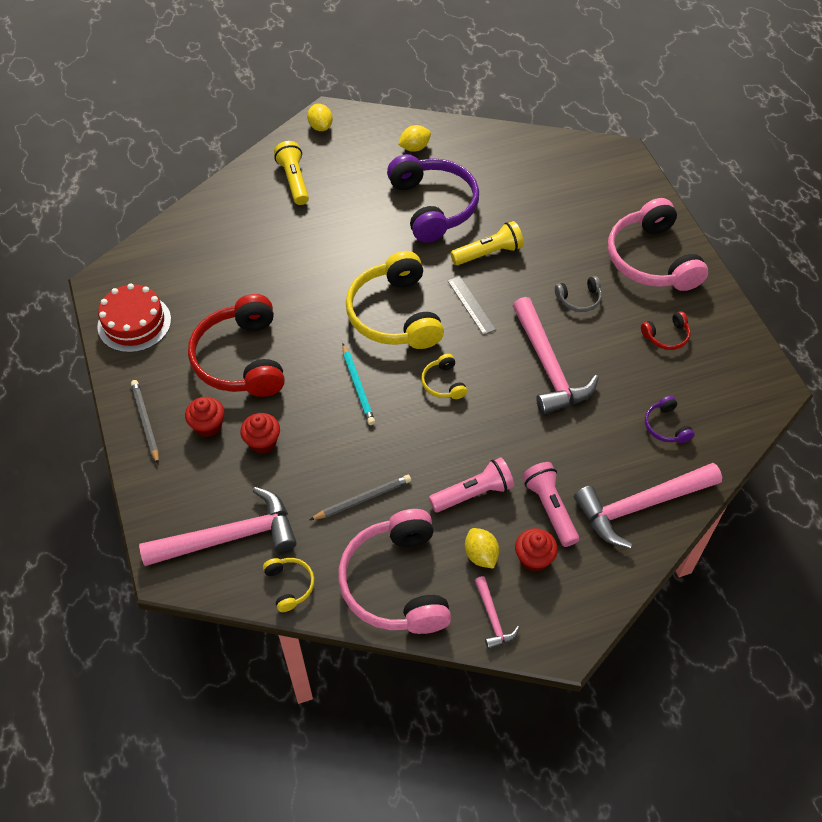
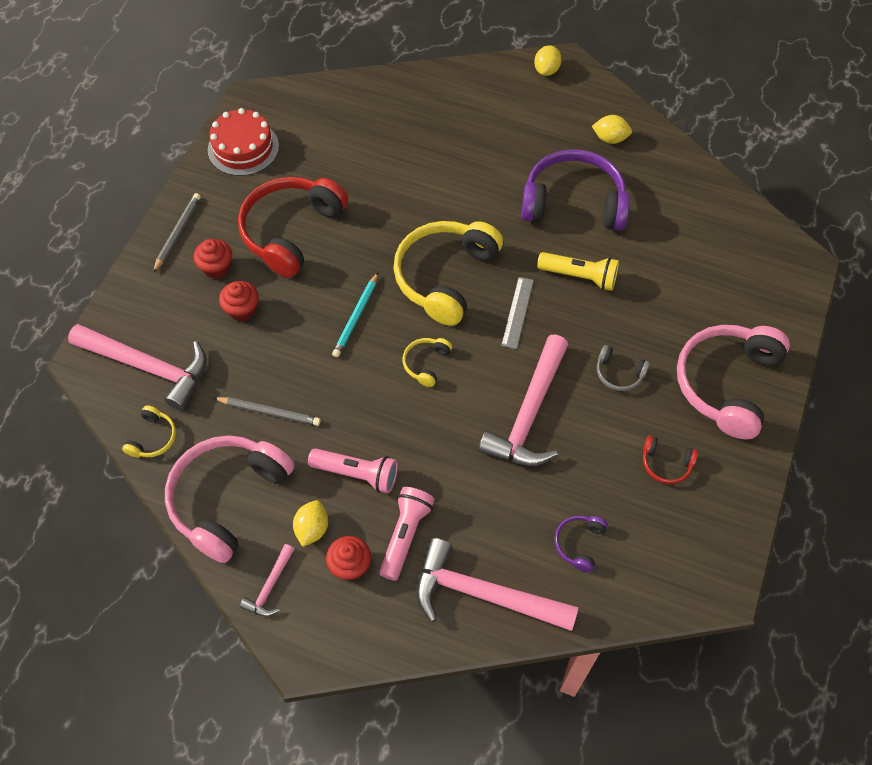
camera: 40 degrees right, 5 degrees up
yellow flashlight [274,141,309,205] -> none
purple headphones [387,154,479,243] -> purple headphones turned 105 degrees counterclockwise [521,149,630,231]

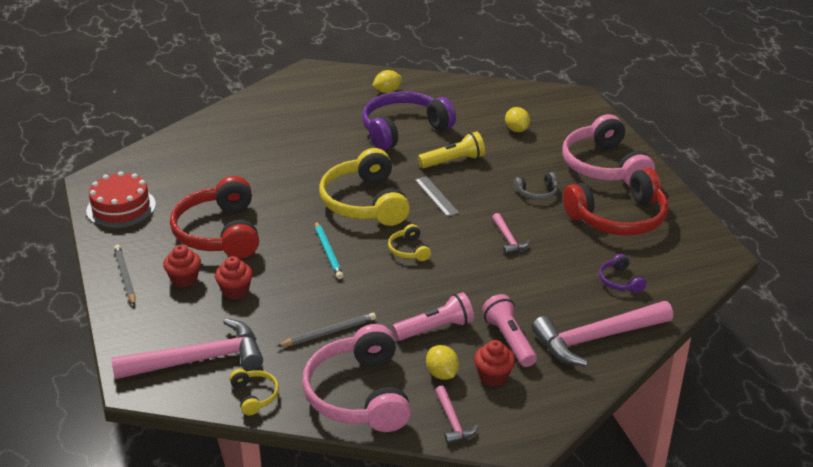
camera: 40 degrees left, 25 degrees down
pink hammer [478,335,568,466] -> pink hammer [492,213,530,254], size x0.47
yellow lemon [534,45,562,76] -> yellow lemon moved to [505,107,530,132]
red headphones [643,435,698,484] -> red headphones [563,168,668,236], size x2.27

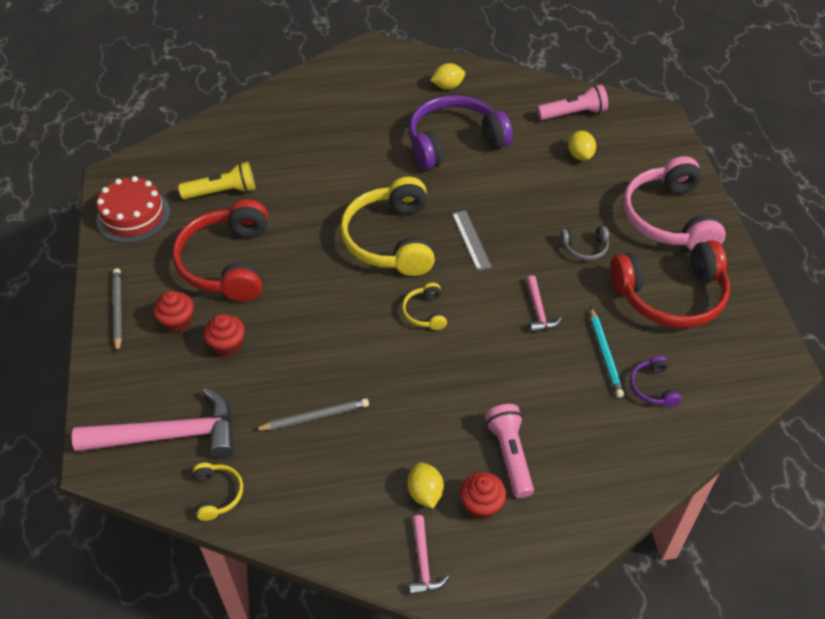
camera: 10 degrees right, 15 degrees up
pink headphones [302,324,411,432] -> none
turquoise pencil [315,221,343,279] -> turquoise pencil moved to [590,307,624,398]
pink flashlight [392,292,474,341] -> pink flashlight moved to [537,85,608,120]
yellow flashlight [418,131,485,168] -> yellow flashlight moved to [178,162,255,199]
pink hammer [532,301,673,366] -> none

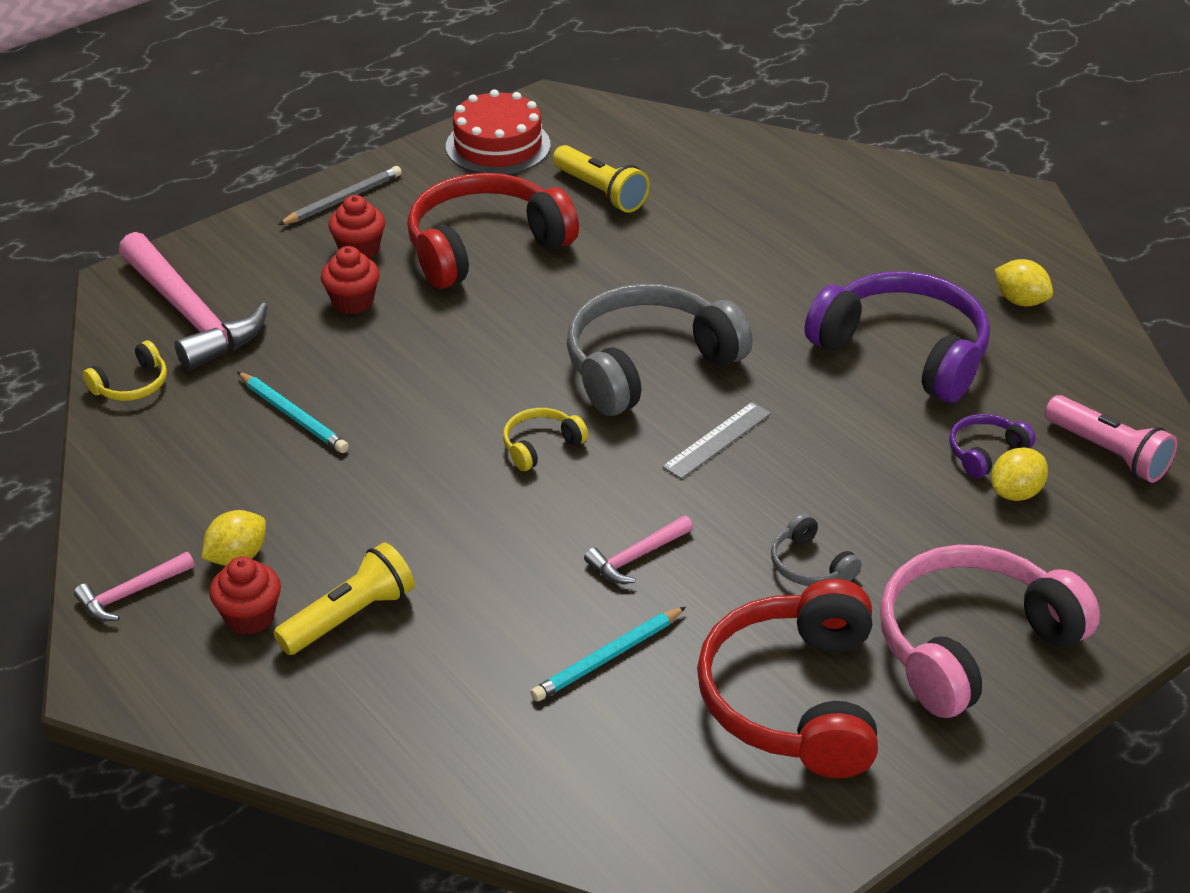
camera: 60 degrees right, 10 degrees down
grey pencil [254,398,369,430] -> turquoise pencil [237,372,349,453]
yellow headphones [340,177,435,276] -> grey headphones [567,284,753,416]
pink flashlight [485,404,534,498] -> yellow flashlight [274,542,415,655]
red headphones [610,240,730,328] -> red headphones turned 45 degrees clockwise [697,579,878,778]
purple headphones [630,356,682,407] -> purple headphones moved to [949,414,1035,478]

